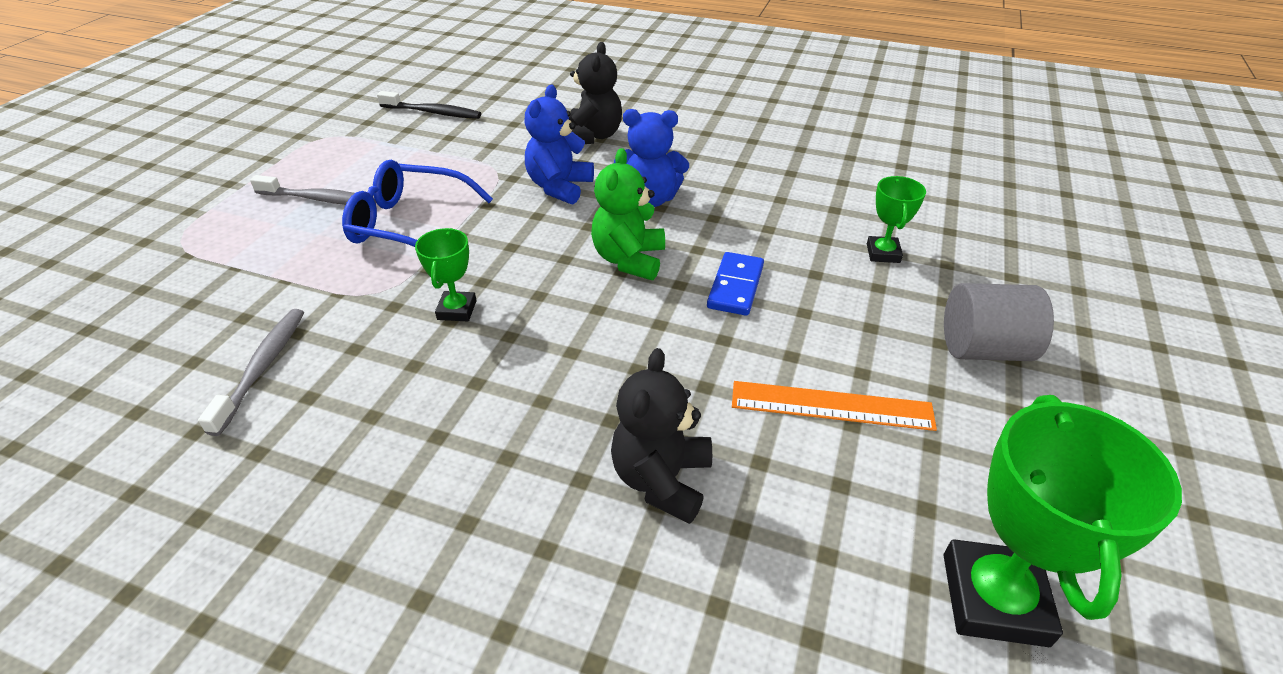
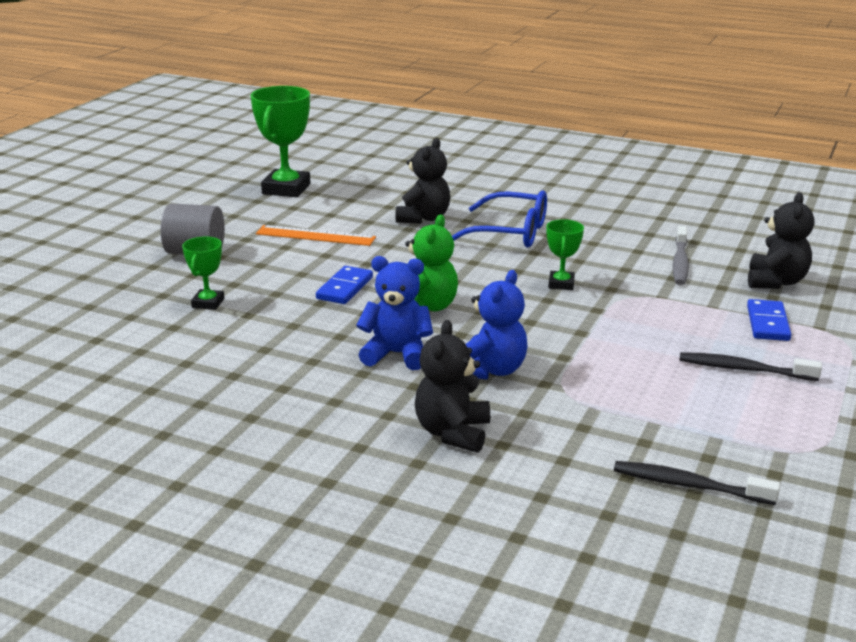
camera: 175 degrees left, 15 degrees down
grey toothbrush [250,175,376,205] -> black toothbrush [679,352,822,381]
blue glasses [342,160,493,247] -> blue glasses moved to [452,191,547,247]
none -> blue domino [747,299,791,341]
none -> black teddy bear [748,192,814,289]

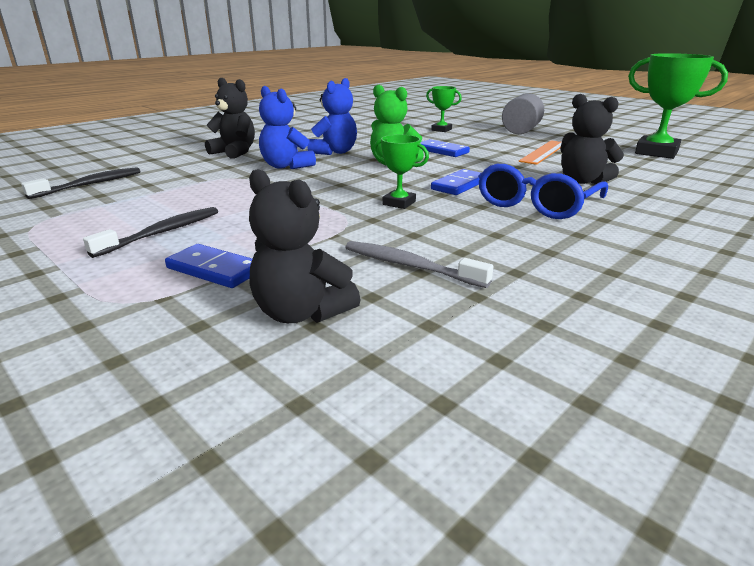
camera: 110 degrees right, 0 degrees up
none -> blue domino [431,169,481,195]

